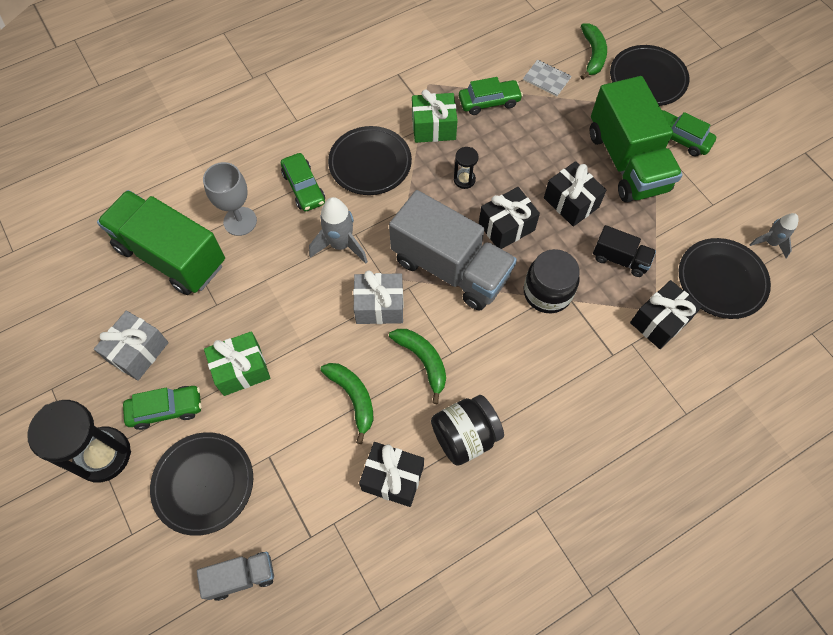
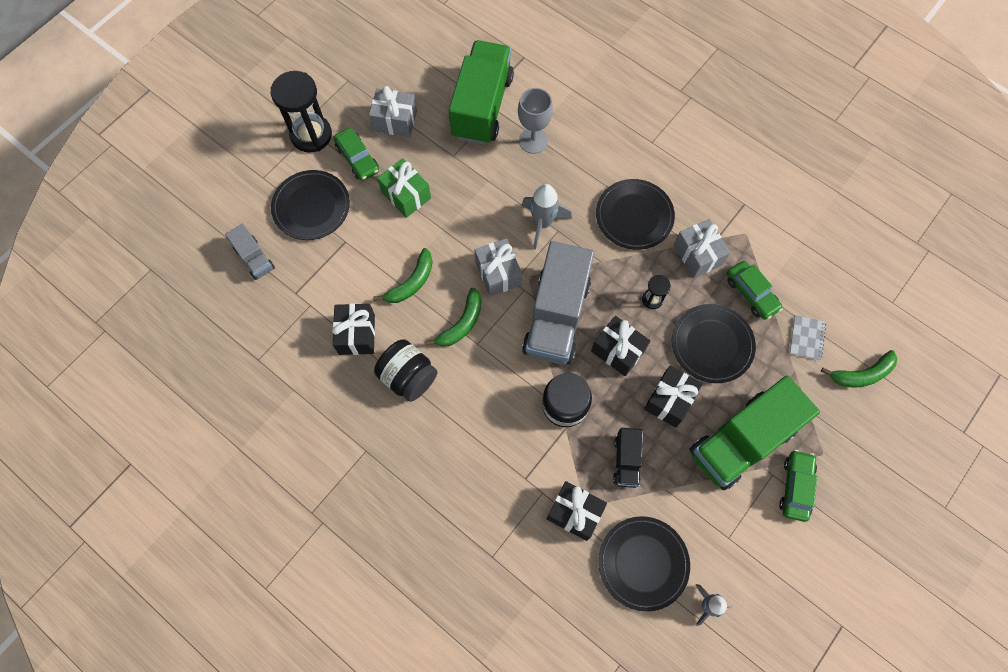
camera: 70 degrees right, 5 degrees up
green car [281,153,325,211] -> none
green gift [412,89,458,143] -> grey gift [674,219,730,278]
black plate [610,45,689,106] -> black plate moved to [672,304,756,383]

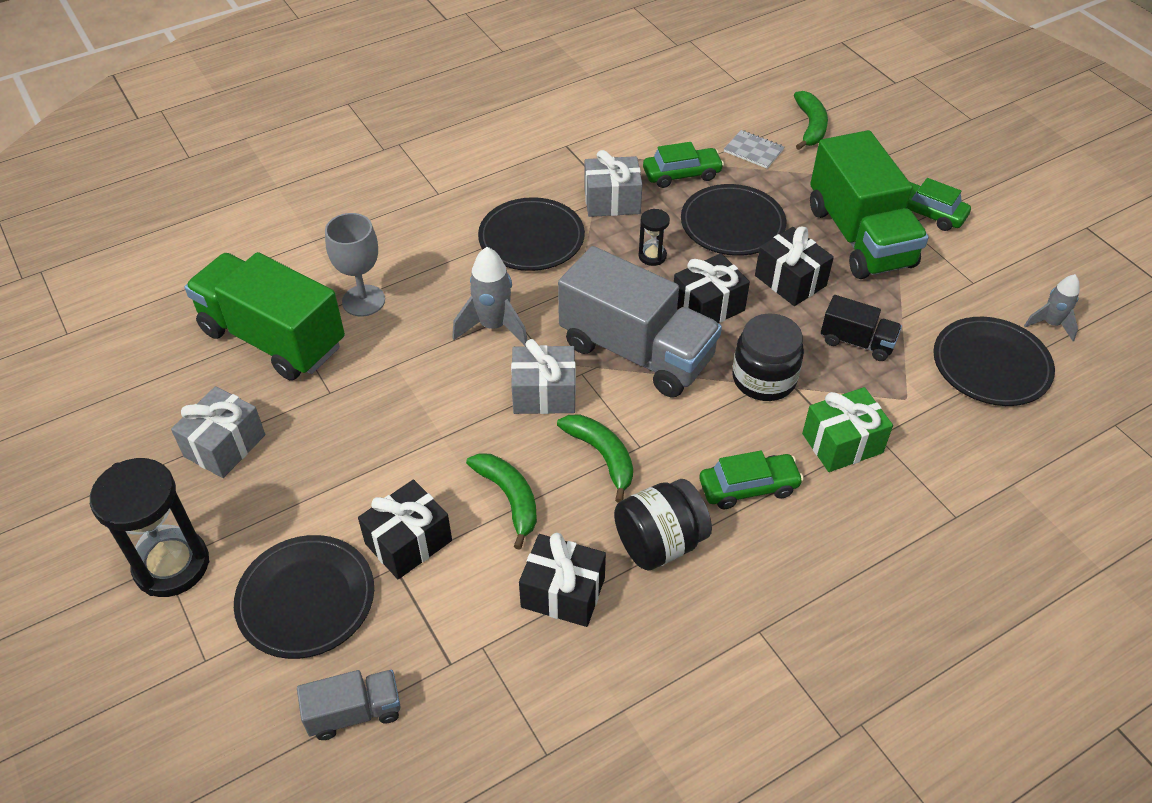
camera: 70 degrees left, 20 degrees down
green car [333,128,379,181] -> green car moved to [700,450,804,509]
green gift [377,158,431,218] -> green gift moved to [802,387,893,472]
black gift [547,481,607,541] -> black gift moved to [358,479,452,579]

